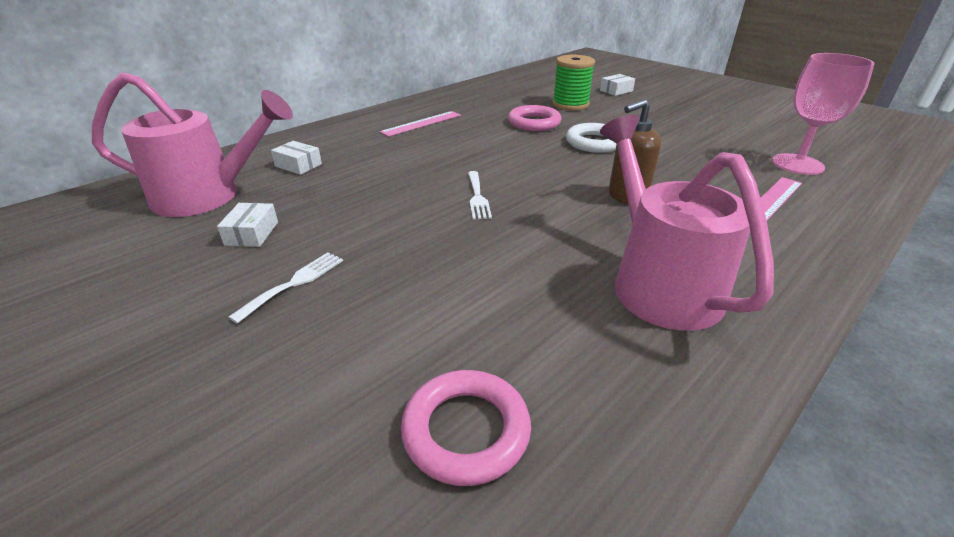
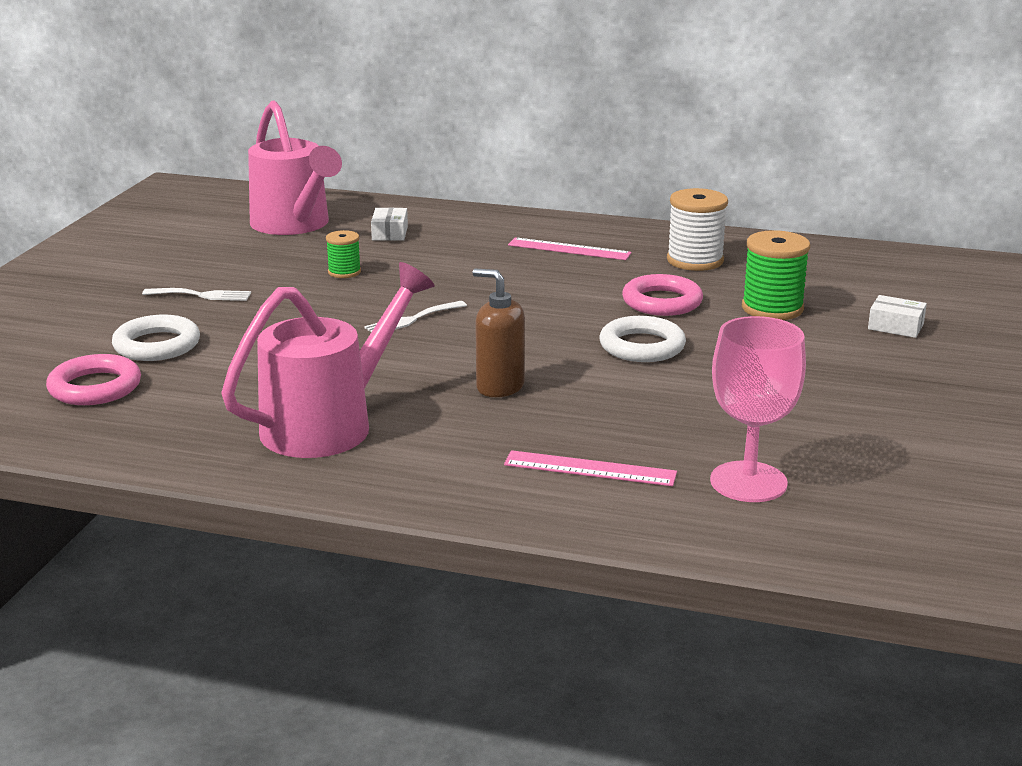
camera: 60 degrees right, 10 degrees down
white box [217,203,278,247] -> none
none -> white ring [112,315,200,361]
none -> green spool [326,230,361,278]
none -> white spool [667,188,728,271]

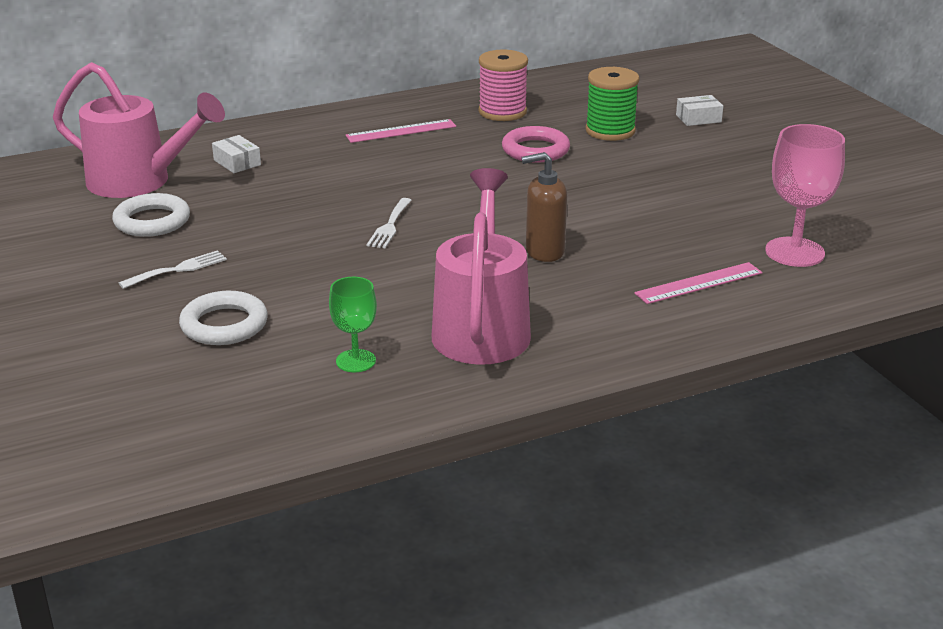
camera: 40 degrees left, 5 degrees up
pink ring [46,354,141,405] -> none
green spool [326,230,361,278] -> none
white ring [599,316,686,362] -> white ring moved to [112,193,190,237]
white spool [667,188,728,271] -> pink spool [479,50,528,121]
none -> green goblet [329,277,377,372]

